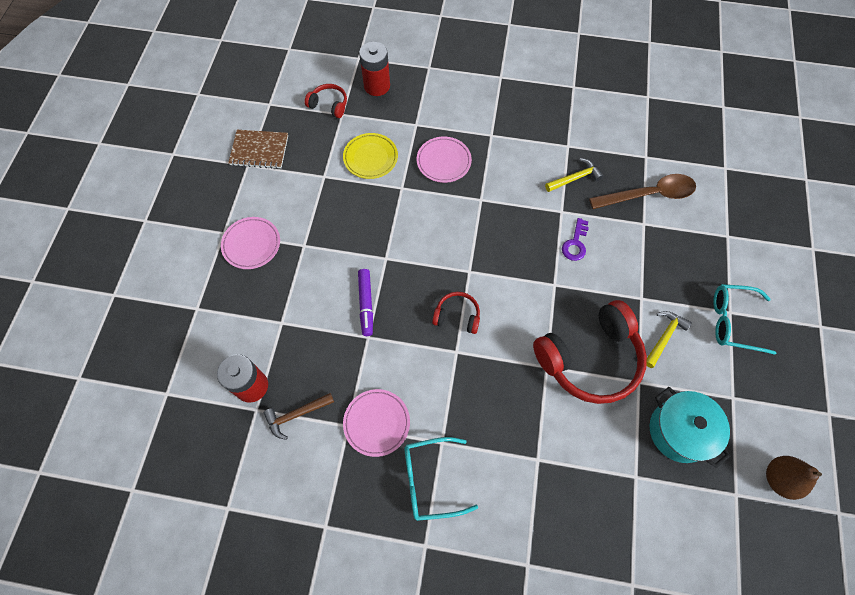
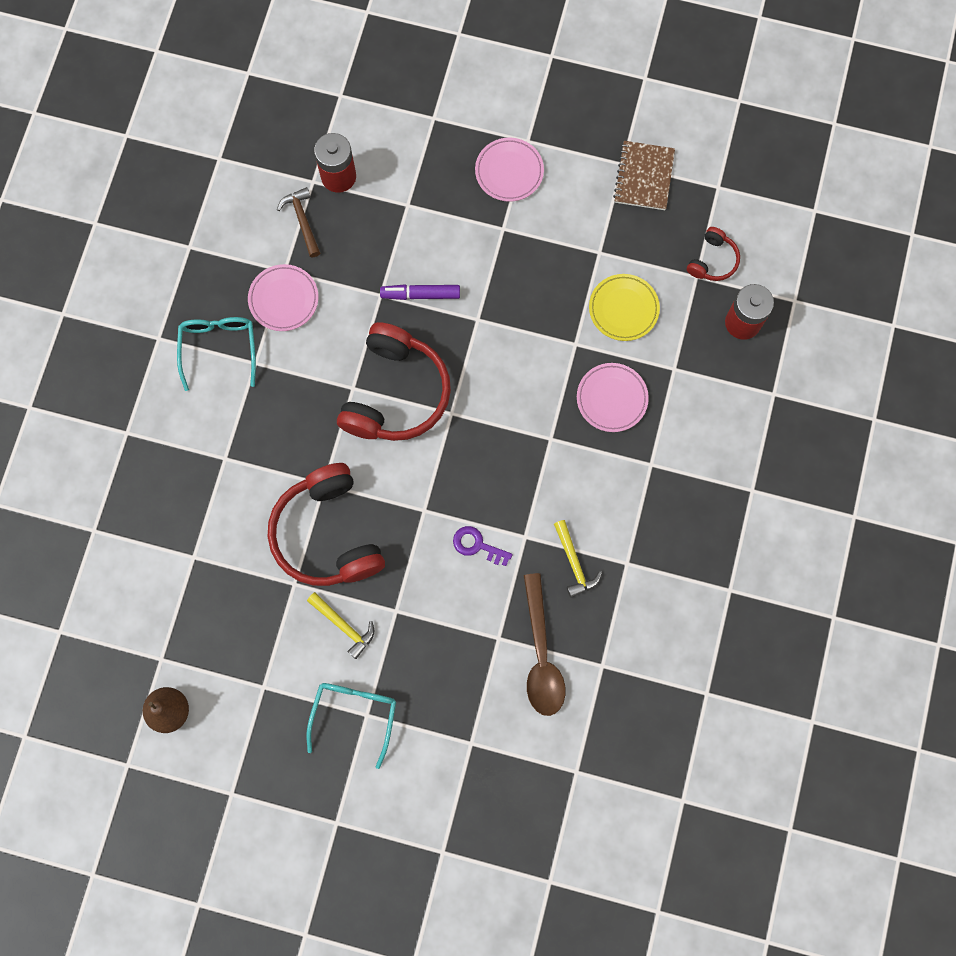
camera: 95 degrees right, 10 degrees up
red headphones [432,292,480,334] -> red headphones [337,322,451,441], size x2.13
turquoise pot [649,387,730,468] -> none

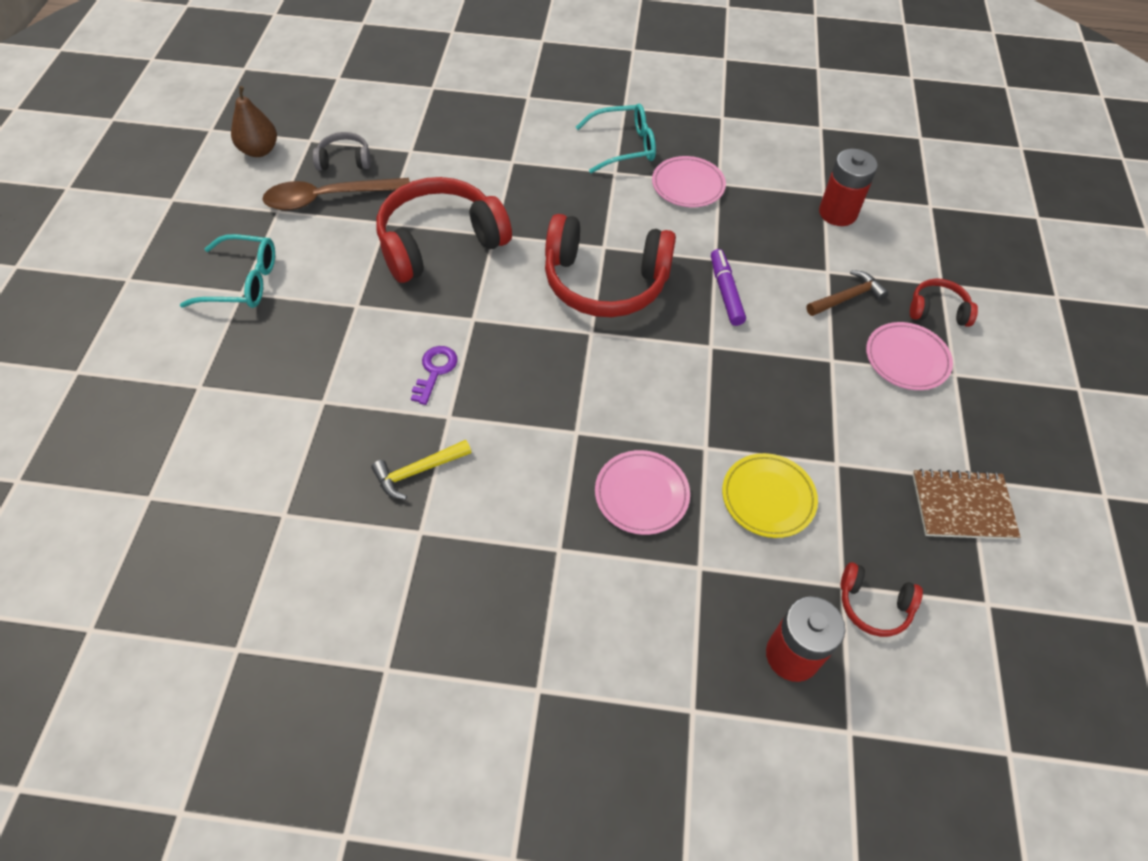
camera: 80 degrees right, 20 degrees down
brown hammer [277,187,320,257] -> brown hammer moved to [806,270,888,316]
yellow hammer [307,592,374,659] -> none
brown spoon [524,573,565,716] -> brown spoon moved to [262,178,410,210]
none -> grey headphones [313,132,371,171]
none -> red headphones [910,279,978,327]

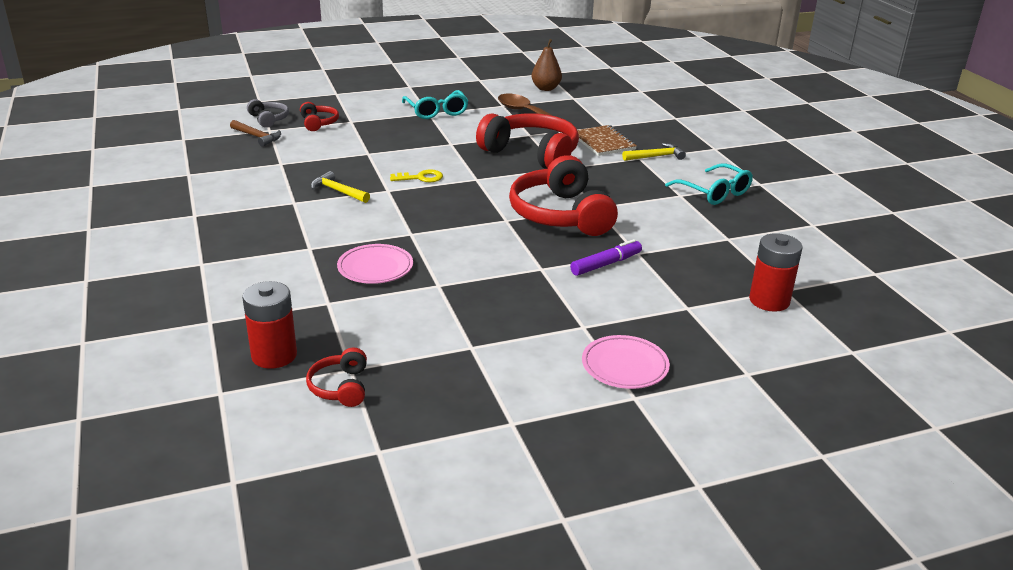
camera: 65 degrees right, 25 degrees down
grey headphones [313,132,371,171] -> grey headphones moved to [247,99,289,128]
purple key [411,346,458,405] -> yellow key [390,169,443,182]
pink plate [652,156,726,207] -> none
yellow plate [722,453,818,538] -> none
brown hammer [806,270,888,316] -> brown hammer moved to [230,120,281,147]
red headphones [910,279,978,327] -> red headphones moved to [300,102,339,131]
brown notebook [912,469,1020,540] -> brown notebook moved to [577,125,637,156]
none -> yellow hammer [622,143,686,161]

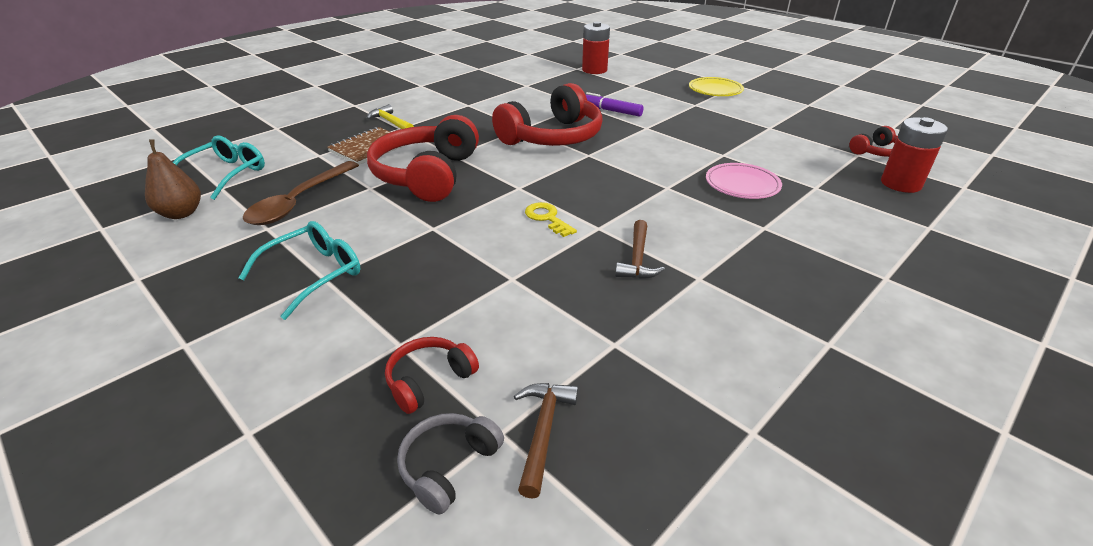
camera: 115 degrees left, 5 degrees up
yellow hammer [311,171,370,203] -> brown hammer [615,220,665,279]
pink plate [582,335,670,389] -> yellow plate [689,77,744,96]
turquoise glasses [665,163,753,205] -> turquoise glasses moved to [173,135,265,200]

